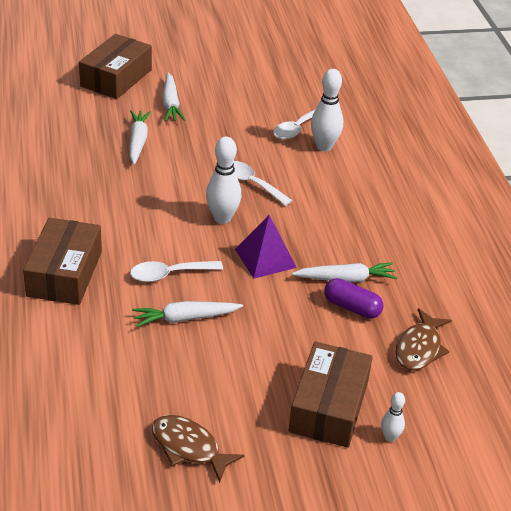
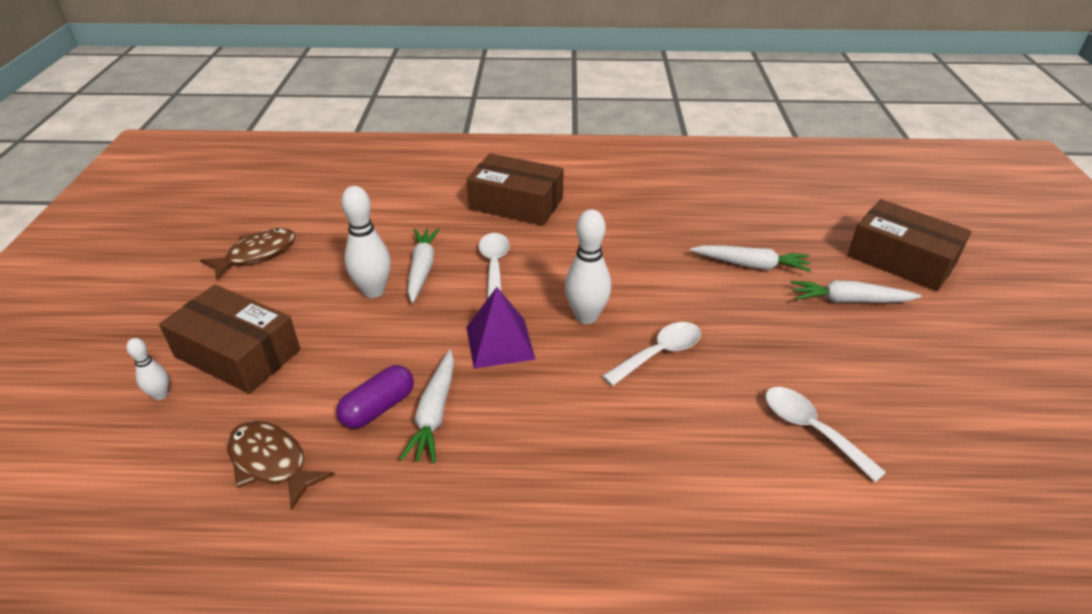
camera: 105 degrees right, 0 degrees up
white bowling pin [311,69,343,151] -> white bowling pin moved to [341,186,391,298]

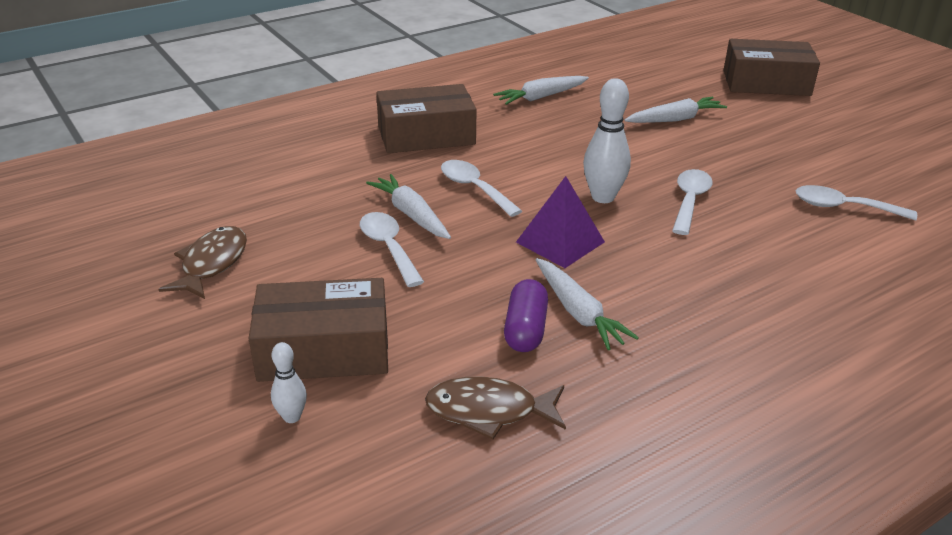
camera: 35 degrees left, 5 degrees down
white bowling pin [341,186,391,298] -> white spoon [360,212,424,287]
white carrot [791,280,921,303] -> white carrot moved to [493,76,589,105]

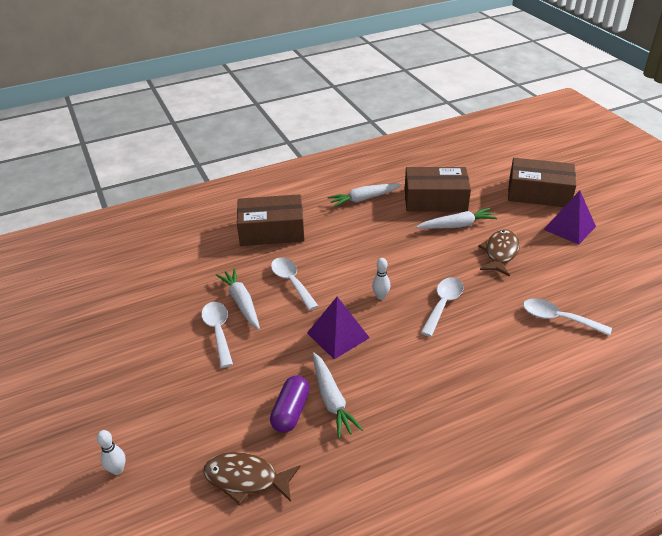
camera: 10 degrees right, 5 degrees up
brown fish [158,226,247,299] -> brown fish moved to [478,229,520,277]
brown box [249,278,388,382] -> brown box moved to [405,167,471,212]
white bowling pin [583,78,631,203] -> white bowling pin [372,258,390,300], size x0.54
none -> purple pyramid [543,190,596,245]

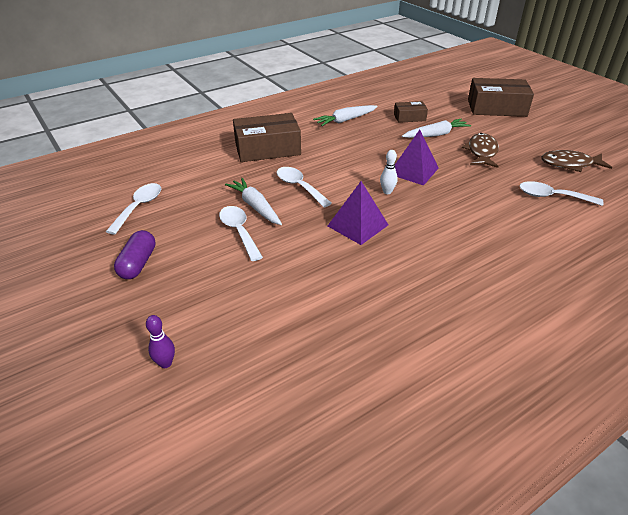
camera: 10 degrees left, 0 degrees up
white bowling pin [97,430,126,475] -> purple bowling pin [146,315,175,368]
brown fish [203,452,301,505] -> brown fish moved to [541,150,612,172]
purple capsule [270,375,310,433] -> purple capsule moved to [114,230,156,279]
white carrot [312,352,363,438] -> none
brown box [405,167,471,212] -> brown box [394,101,428,123], size x0.52
white spoon [421,277,464,337] -> white spoon moved to [106,183,161,235]
purple pyramid [543,190,596,245] -> purple pyramid moved to [395,130,439,185]

